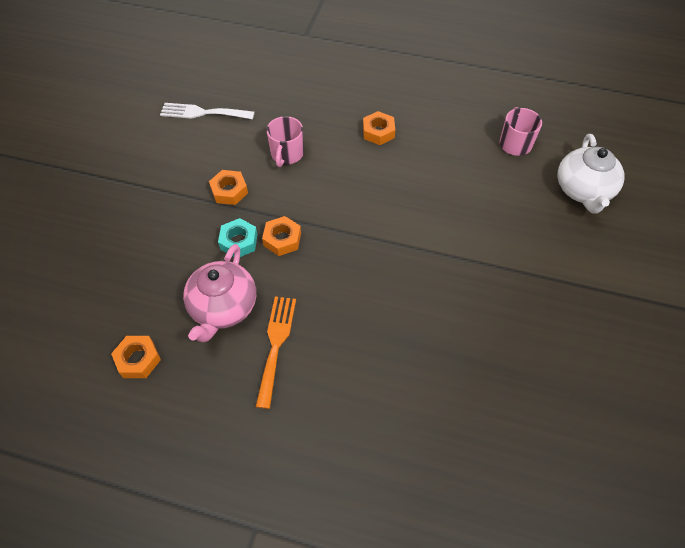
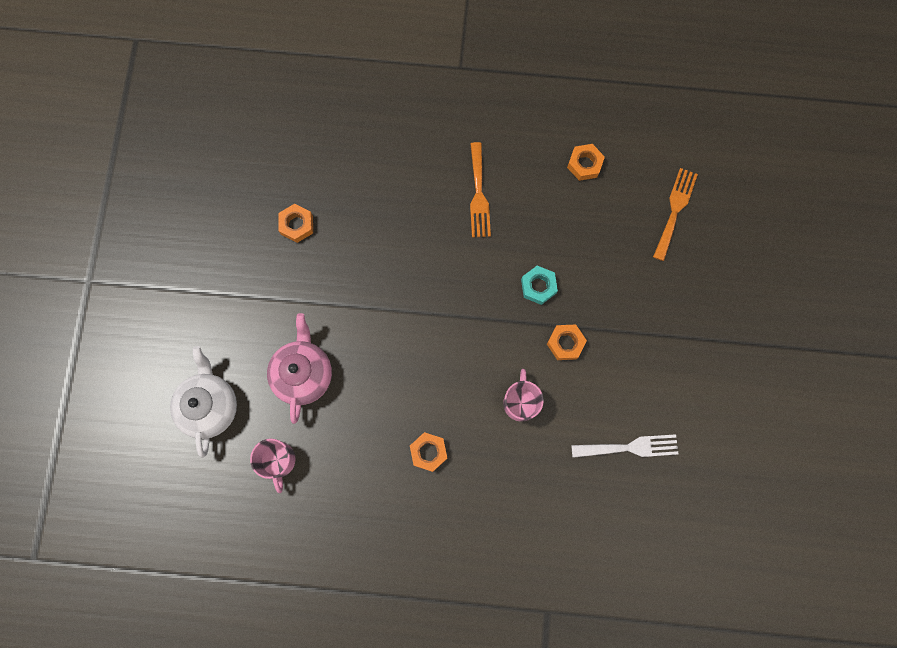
camera: 170 degrees right, 20 degrees up
pink teapot [183,244,256,342] -> pink teapot moved to [267,313,332,424]
orange nut [262,216,301,256] -> orange nut moved to [279,204,313,243]
none -> orange fork [653,168,698,261]

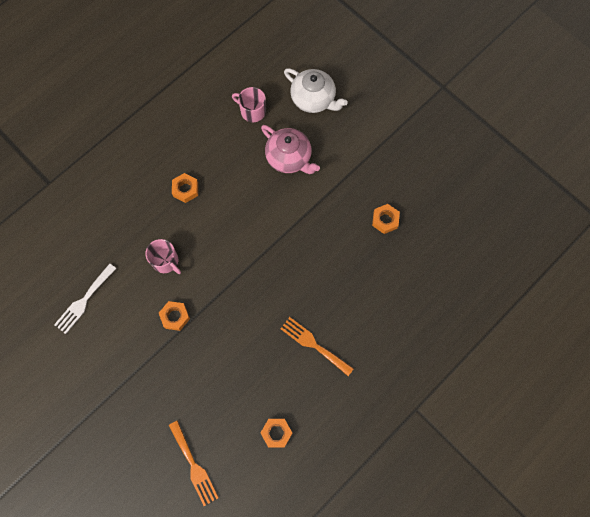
camera: 130 degrees right, 5 degrees down
turquoise nut [521,266,558,305] -> none

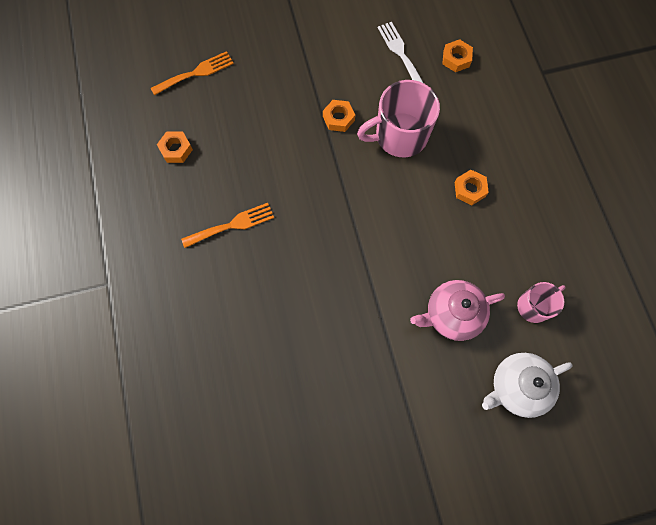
camera: 120 degrees right, 0 degrees up
pink mug [146,239,181,274] -> pink mug [357,80,440,157], size x1.75
orange fork [169,420,219,506] -> orange fork turned 150 degrees clockwise [151,51,234,96]
orange nut [372,204,400,234] -> orange nut moved to [442,39,473,72]

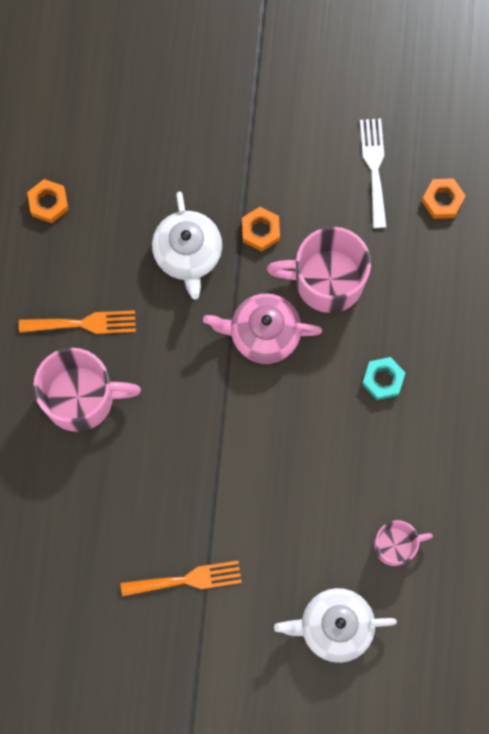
camera: 20 degrees right, 5 degrees up
orange fork [151,51,234,96] -> orange fork moved to [121,561,242,597]
pink teapot [410,280,505,341] -> pink teapot moved to [203,293,322,364]
orange nut [455,170,489,205] -> turquoise nut [362,357,405,400]
none -> pink mug [33,348,141,432]
none -> white teapot [152,192,222,299]

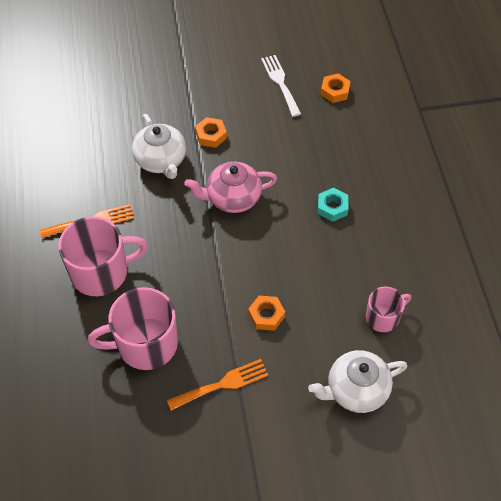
camera: 15 degrees left, 20 degrees down
orange nut [27,179,68,223] -> orange nut moved to [248,296,285,331]
pink mug [267,227,371,313] -> pink mug moved to [88,287,178,370]

